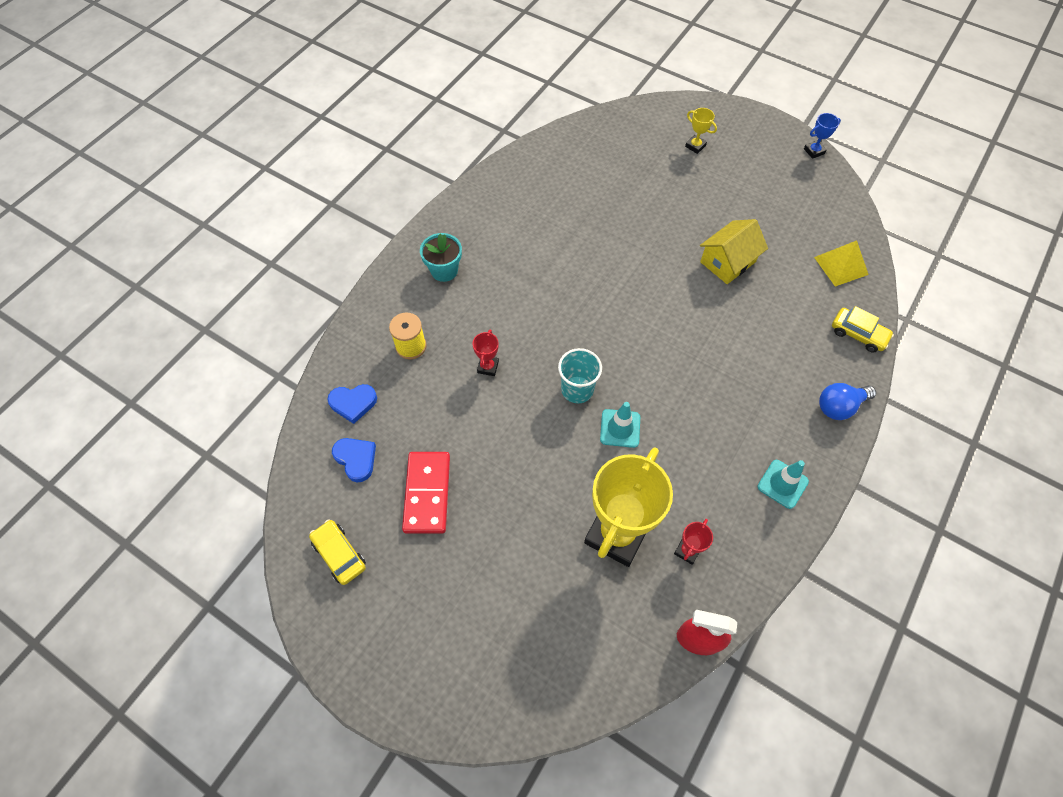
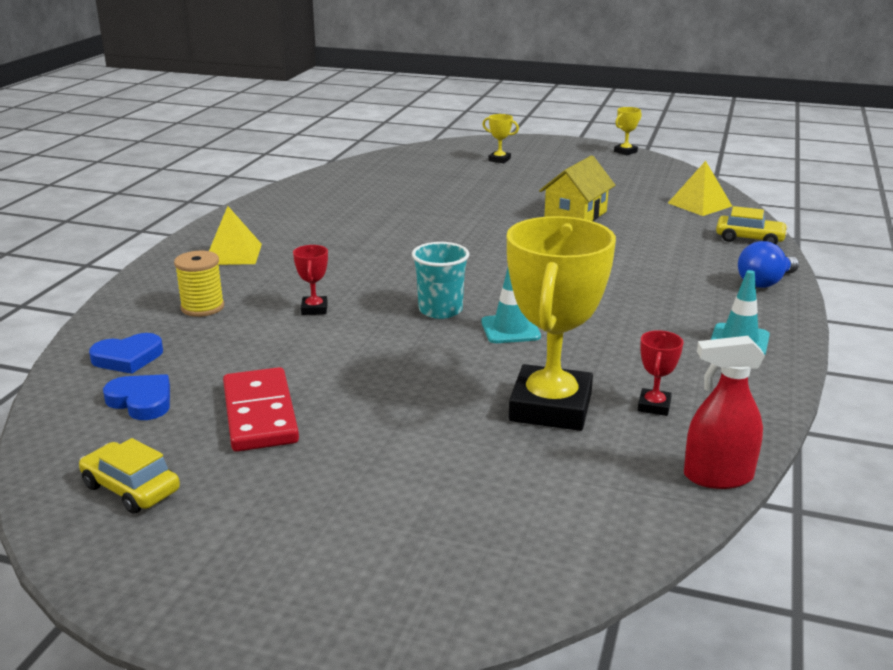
camera: 15 degrees left, 35 degrees down
turquoise flower pot [420,233,462,282] -> yellow pyramid [209,206,262,265]
blue trophy [804,113,841,159] -> yellow trophy [614,107,641,155]

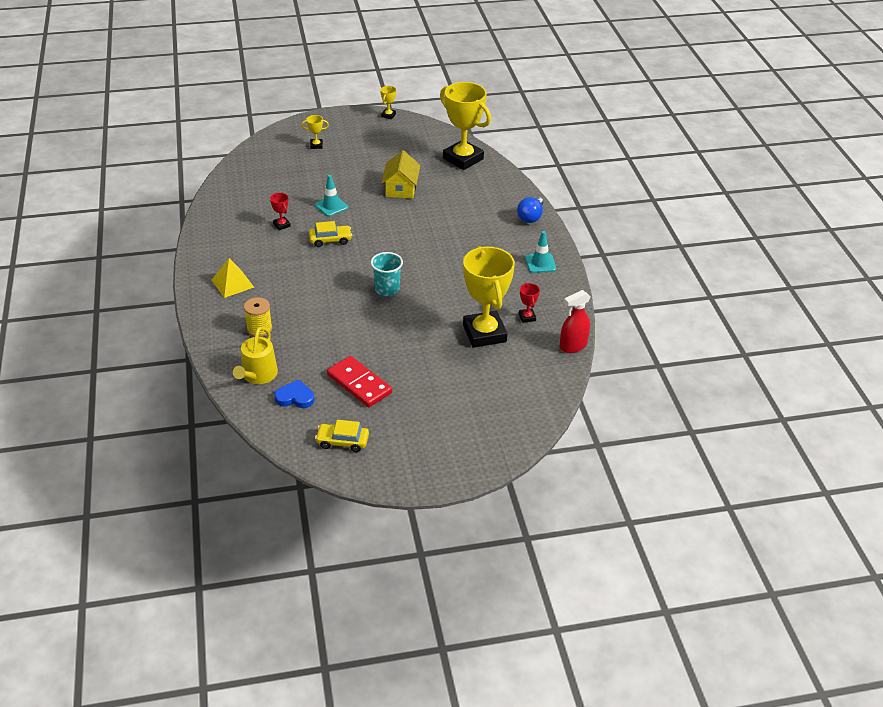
camera: 30 degrees left, 15 degrees up
blue heart [89,333,163,374] -> yellow watering can [233,327,278,384]
red trophy [293,245,328,315] -> red trophy moved to [270,193,291,230]
turquoise traffic cone [481,268,541,343] -> turquoise traffic cone moved to [315,175,348,216]
yellow pyramid [668,161,732,216] -> yellow trophy [440,82,491,170]
yellow car [716,206,788,245] -> yellow car moved to [309,221,352,247]

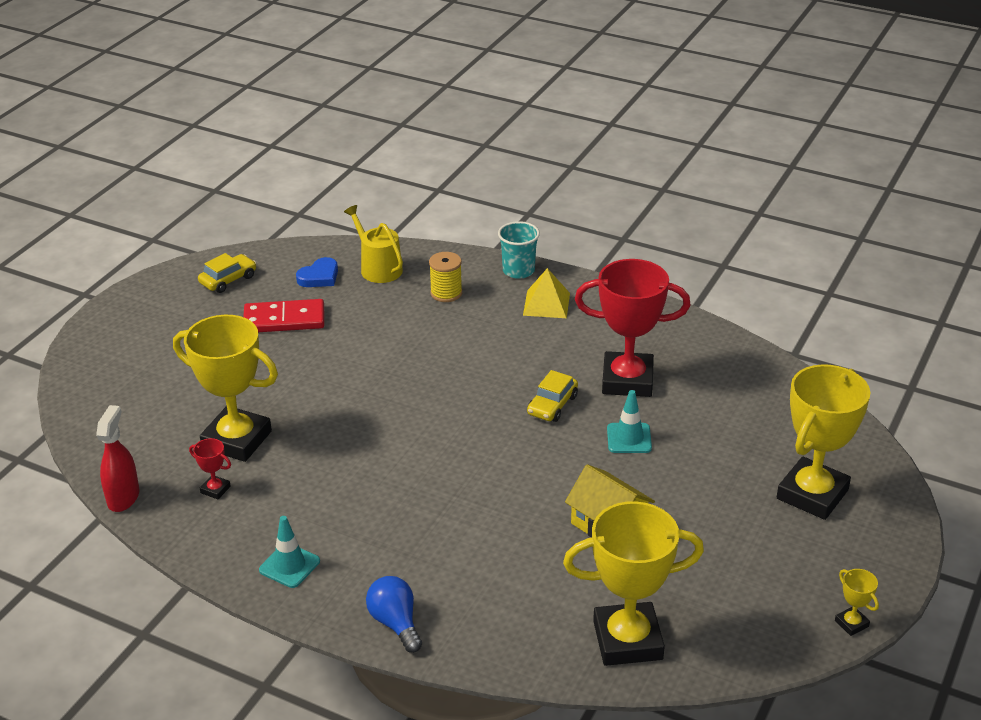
camera: 130 degrees right, 5 degrees down
red trophy [270,193,291,230] -> red trophy [575,259,690,397], size x2.45
yellow trophy [301,115,329,149] -> yellow trophy [777,364,870,520], size x2.45
turquoise cup [371,252,403,296] -> turquoise cup moved to [498,221,540,279]

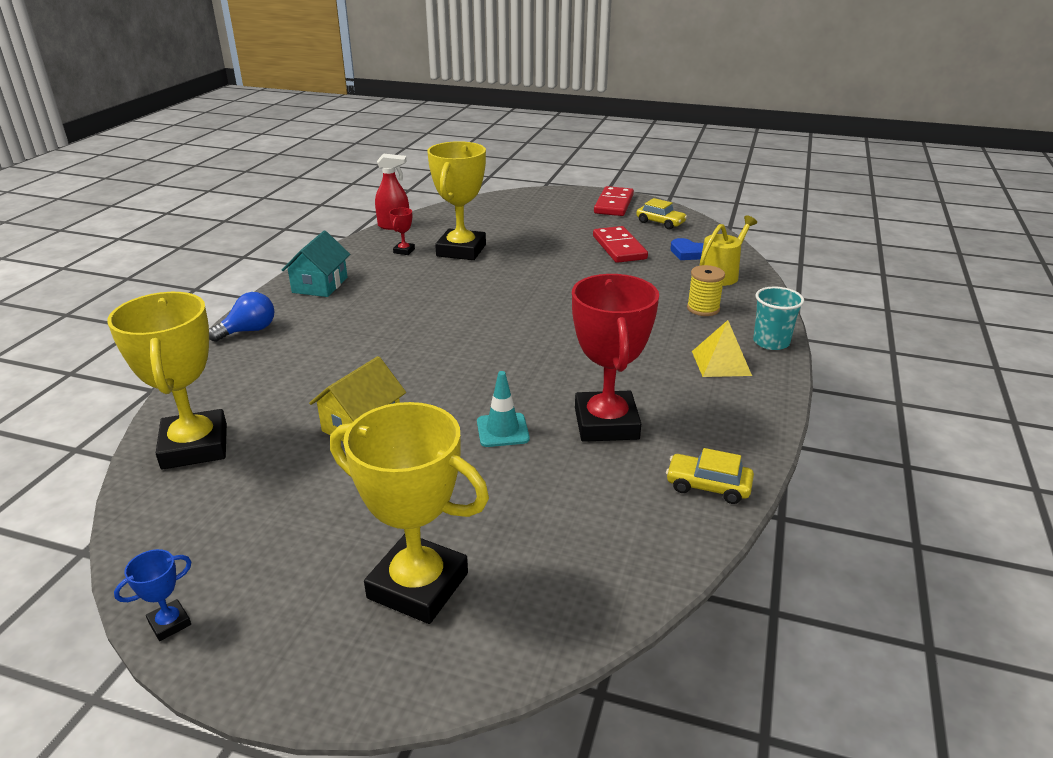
camera: 80 degrees right, 5 degrees down
turquoise traffic cone [259,516,320,588] -> turquoise house [282,231,350,297]
yellow car [527,370,578,422] -> yellow car moved to [666,448,754,504]
yellow trophy [835,569,879,636] -> blue trophy [114,549,191,641]
none -> red domino [594,186,634,216]

